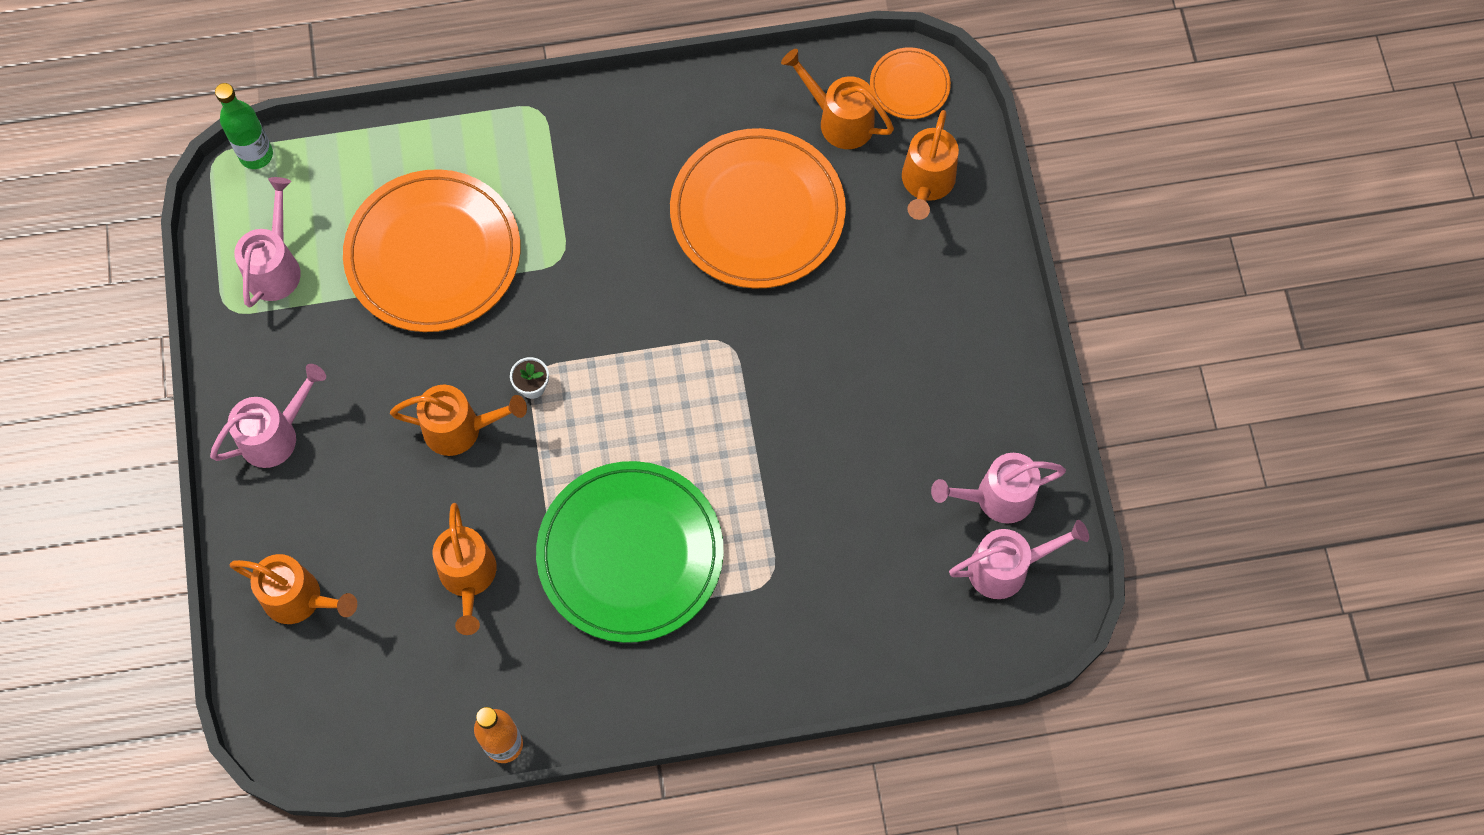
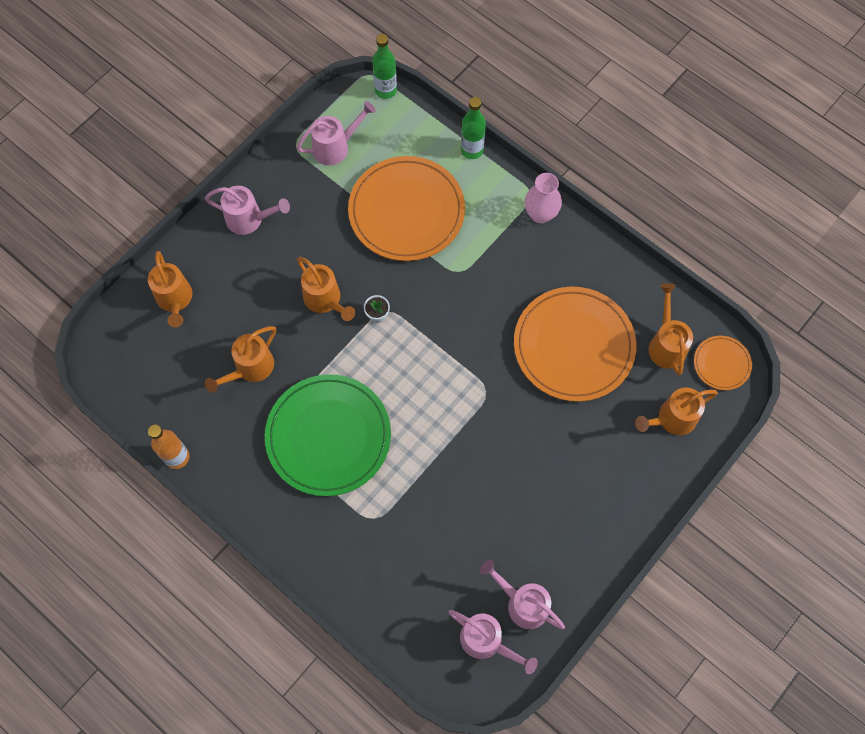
camera: 50 degrees right, 0 degrees up
none -> green bottle [461,97,486,159]
none -> pink vase [524,173,562,223]

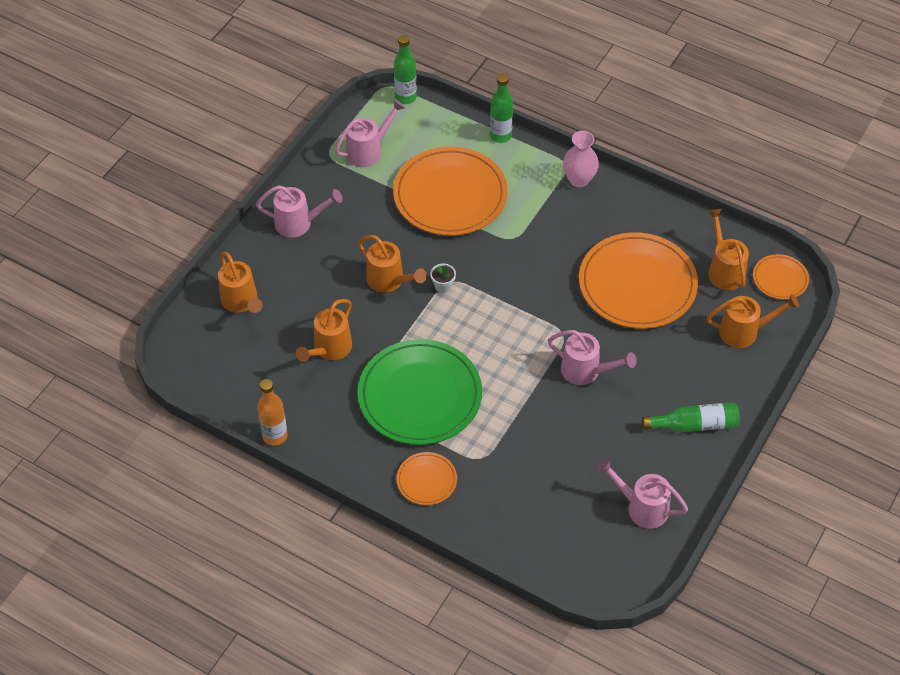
camera: 10 degrees left, 15 degrees down
pink watering can [448,610,538,674] -> pink watering can moved to [548,330,637,385]
orange watering can [635,387,718,435] -> orange watering can turned 150 degrees counterclockwise [707,294,799,348]
none -> orange plate [396,452,457,505]
none -> green bottle [642,402,740,432]

